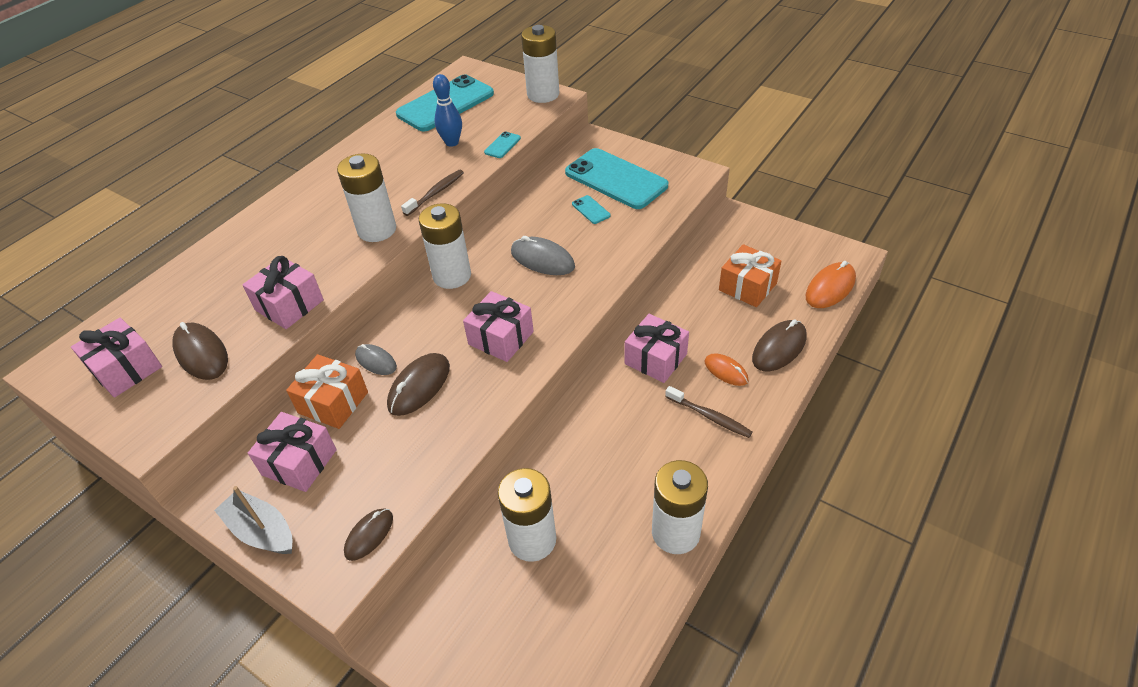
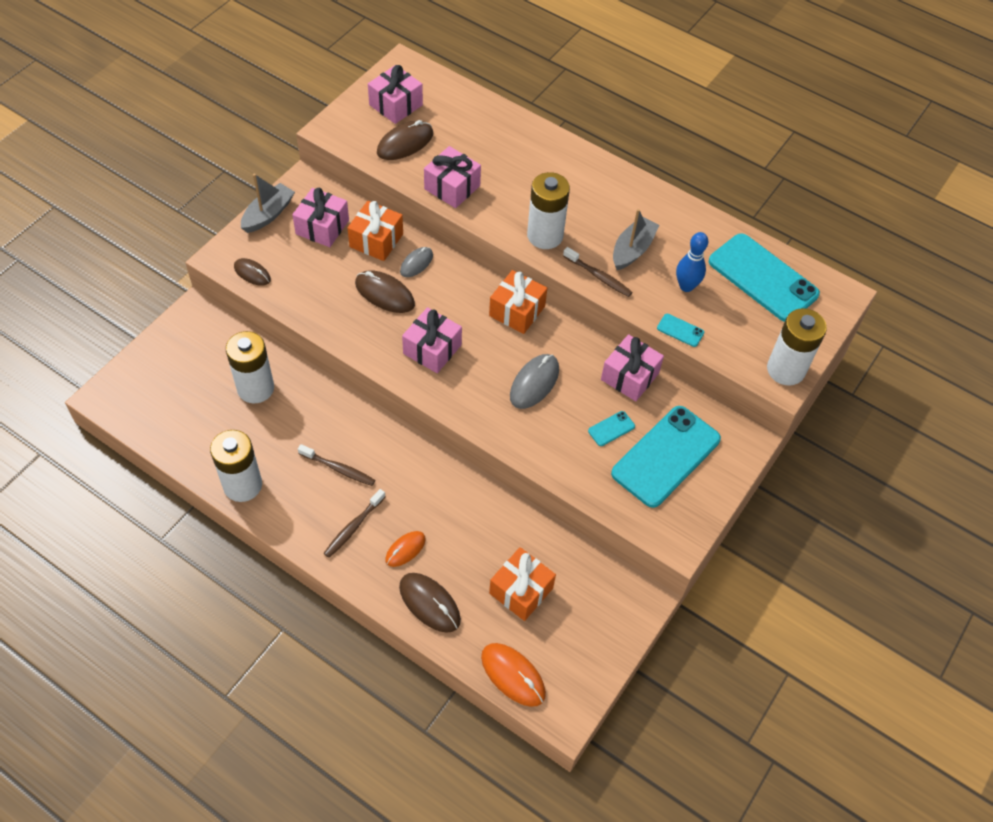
camera: 85 degrees right, 10 degrees up
white battery [419,203,471,289] -> orange gift [489,270,547,334]
pink gift [625,314,689,383] -> pink gift moved to [601,334,664,401]
none -> brown toothbrush [298,444,375,486]
none -> grey boat [613,209,659,270]

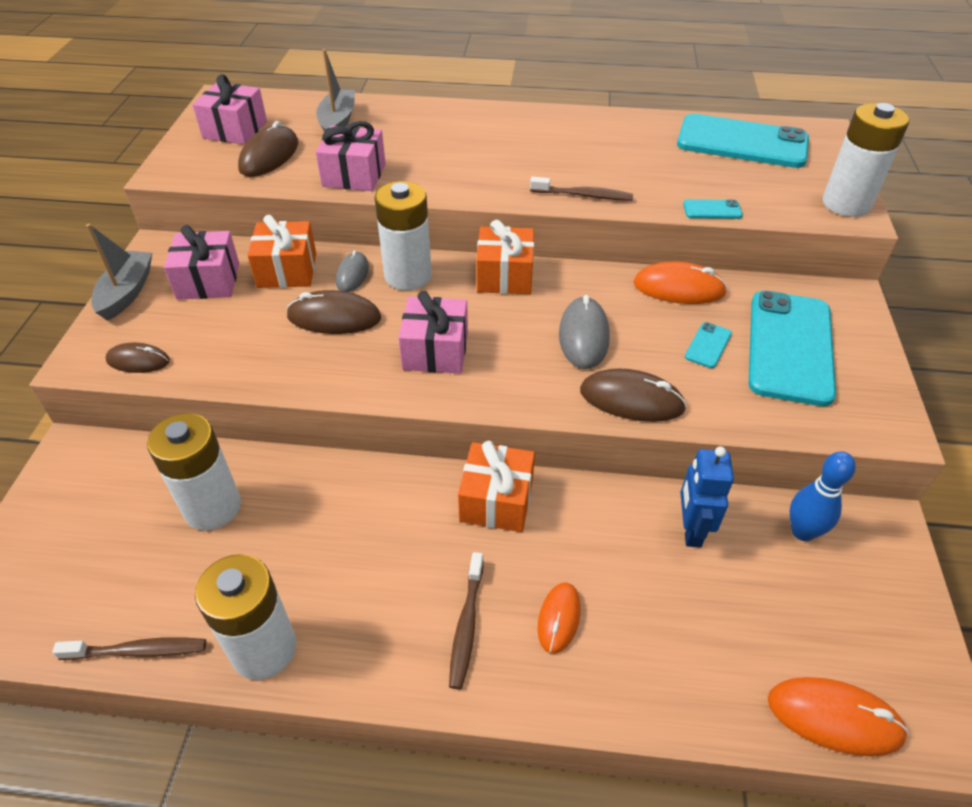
camera: 25 degrees left, 10 degrees down
brown toothbrush [298,444,375,486] -> brown toothbrush moved to [52,637,206,660]
brown mouse [399,573,461,633] -> brown mouse moved to [580,369,687,422]
orange gift [489,547,556,621] -> orange gift moved to [458,441,535,532]
white battery [527,172,570,249] -> white battery moved to [375,181,432,290]
pink gift [601,334,664,401] -> orange mouse [633,261,727,304]
grey boat [613,209,659,270] -> grey boat moved to [316,49,355,132]
blue bowling pin [676,232,708,292] -> blue bowling pin moved to [790,451,856,541]
none -> blue robot [680,446,734,547]

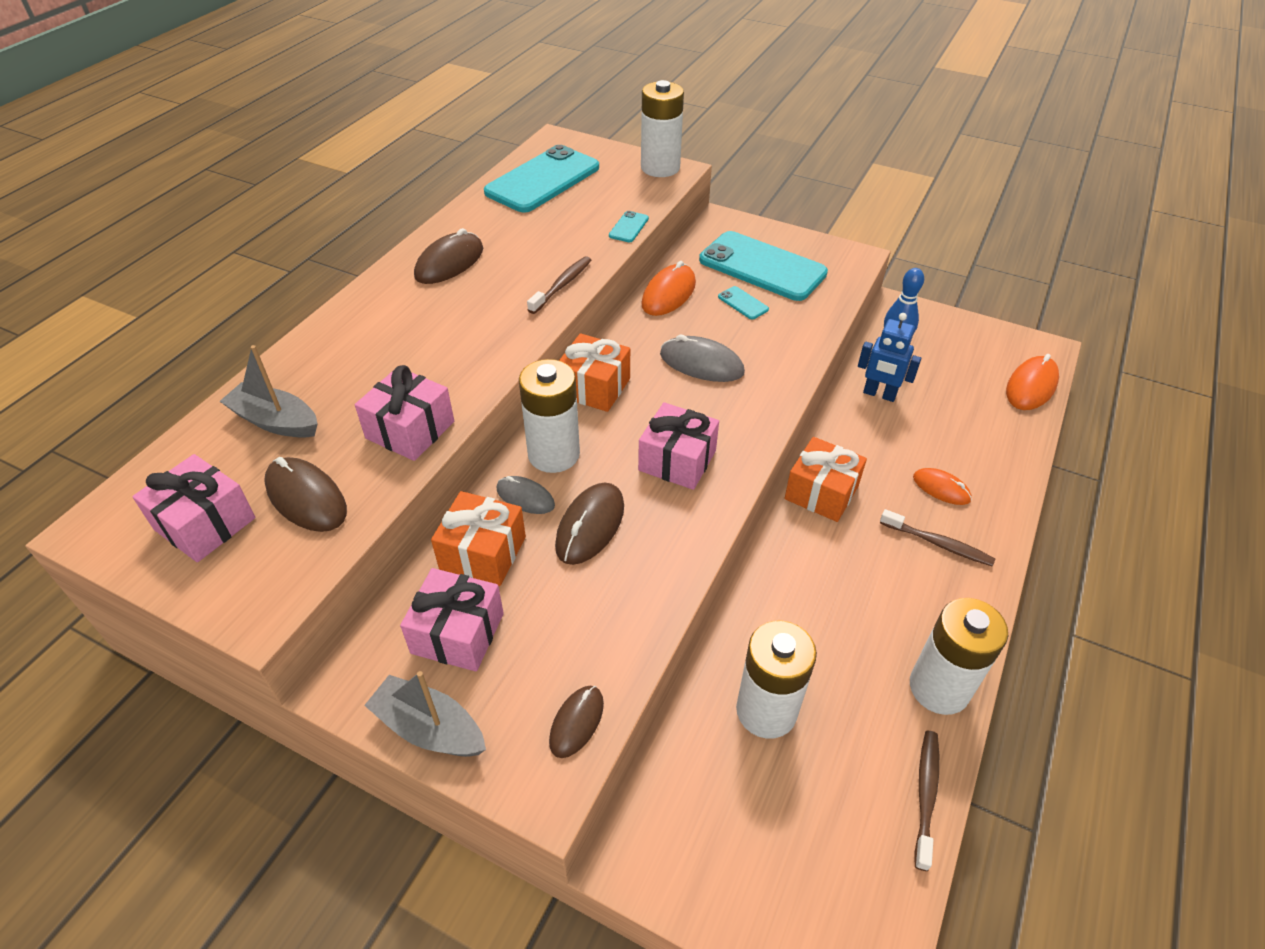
camera: 70 degrees left, 0 degrees up
brown mouse [580,369,687,422] -> brown mouse moved to [414,228,483,284]

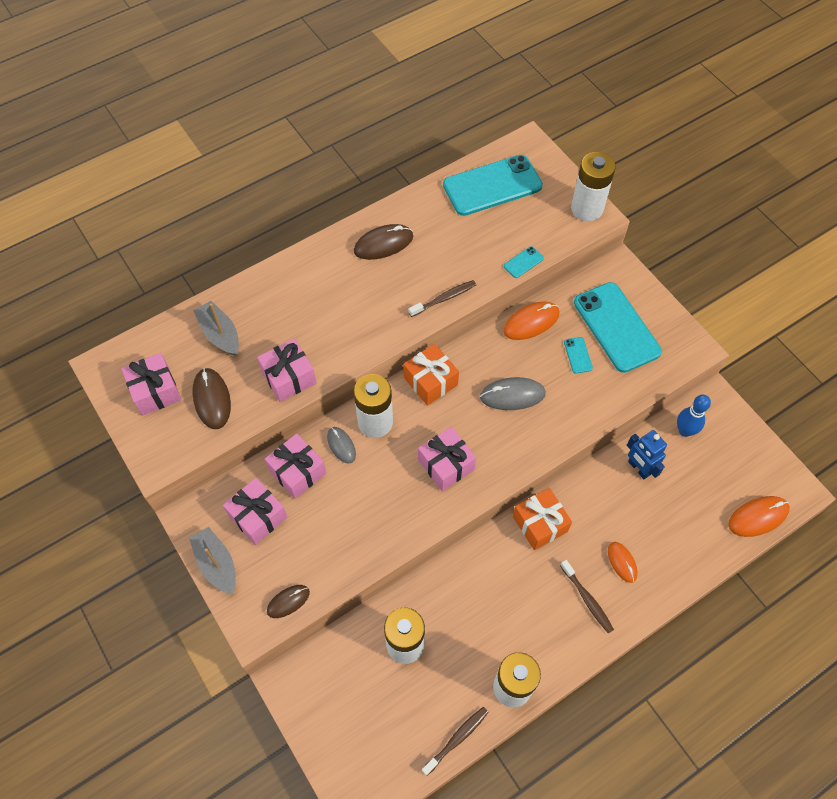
camera: 30 degrees right, 15 degrees up
orange gift [431,491,526,586] -> pink gift [265,433,326,499]
brown mouse [555,482,624,565] -> none
grey mouse [660,335,745,382] -> grey mouse turned 60 degrees counterclockwise [480,377,546,410]

